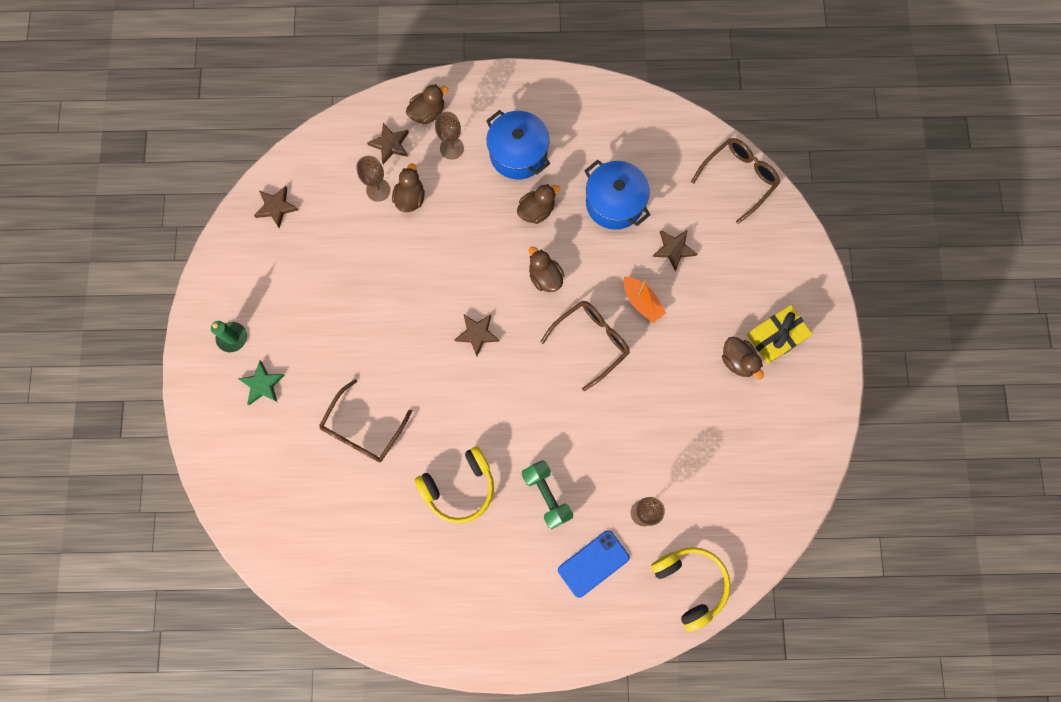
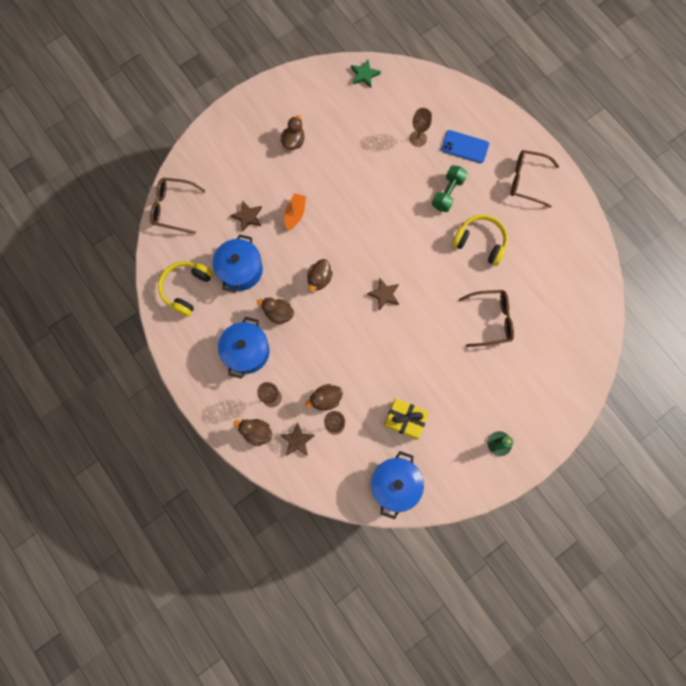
camera: 125 degrees left, 0 degrees up
green star [239,361,285,405] -> green star moved to [351,60,381,88]
brown star [254,186,298,228] -> blue pot [371,451,424,519]
brown glasses [540,300,630,391] -> brown glasses moved to [511,150,559,208]
yellow headphones [651,547,731,632] -> yellow headphones moved to [158,261,213,317]
yellow gift [747,305,812,364] -> yellow gift moved to [384,398,429,440]

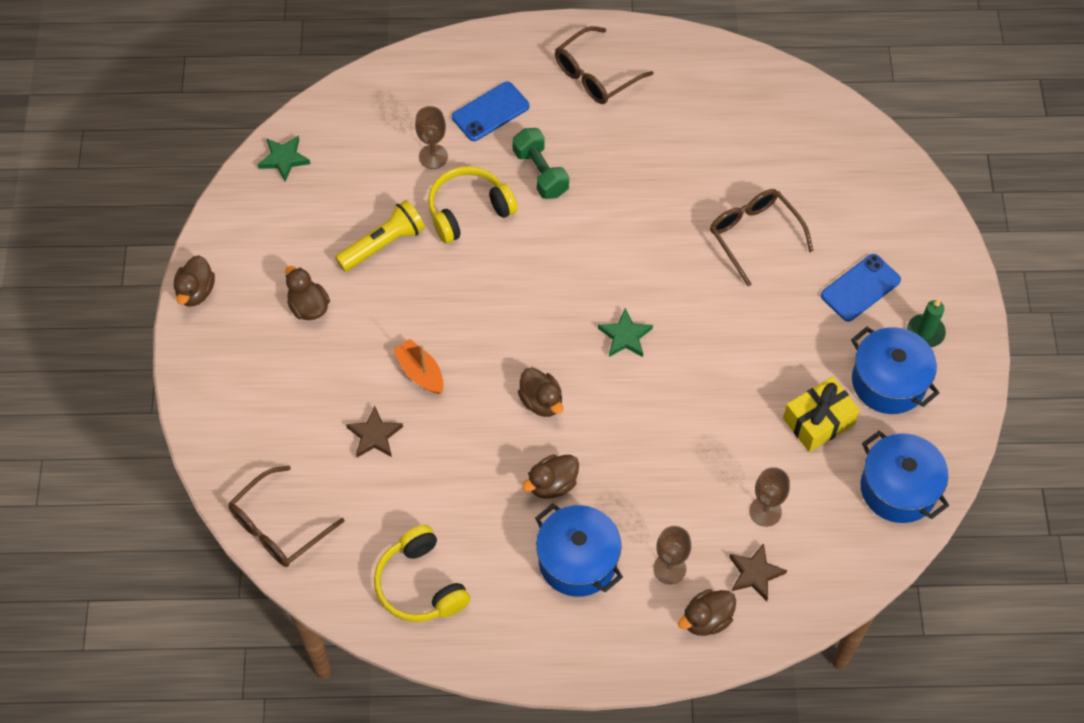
camera: 55 degrees left, 15 degrees down
blue pot [213,234,263,293] -> blue pot moved to [851,327,940,414]
brown duck [305,384,343,411] -> brown duck moved to [174,255,215,306]
brown star [367,278,399,310] -> green star [598,308,653,357]
yellow headphones [452,215,508,266] -> yellow headphones moved to [428,166,517,243]
brown glasses [459,290,514,347] -> brown glasses turned 60 degrees counterclockwise [710,189,813,286]
none -> yellow flashlight [335,200,425,271]
none -> blue phone [821,254,901,322]

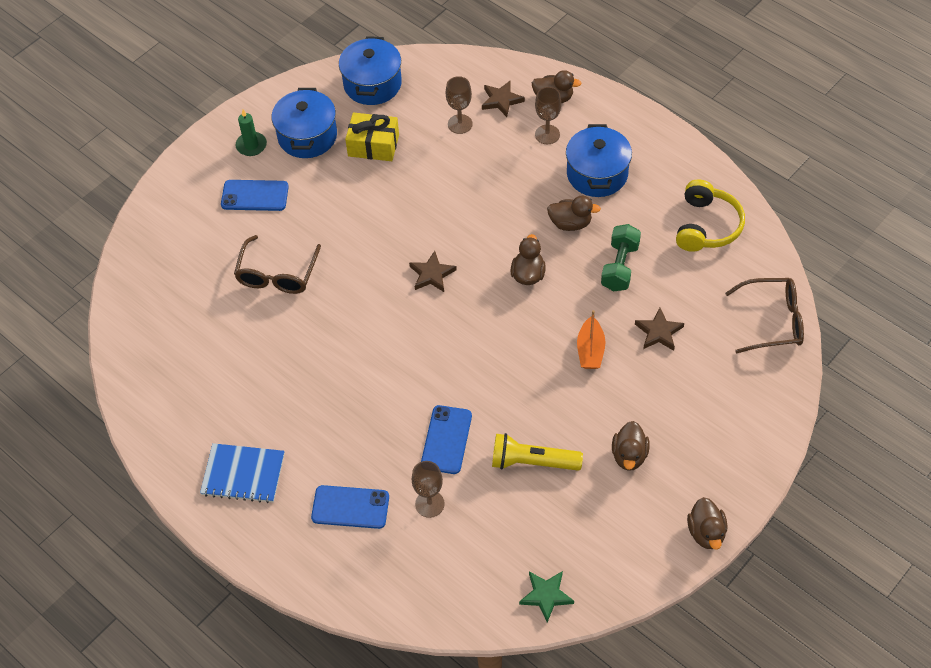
camera: 135 degrees left, 5 degrees down
brown duck [174,255,215,306] -> brown duck turned 120 degrees clockwise [687,497,727,550]
yellow headphones [428,166,517,243] -> blue phone [421,405,472,474]
green dumbbell [512,128,569,199] -> green dumbbell moved to [601,224,641,291]
brown glasses [555,26,654,104] -> blue notebook [200,443,285,503]
green star [598,308,653,357] -> brown star [409,251,457,292]

